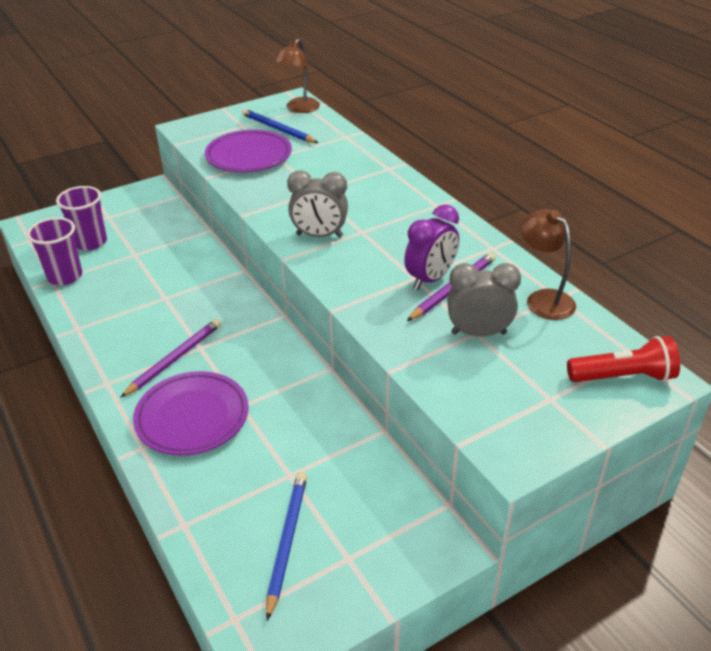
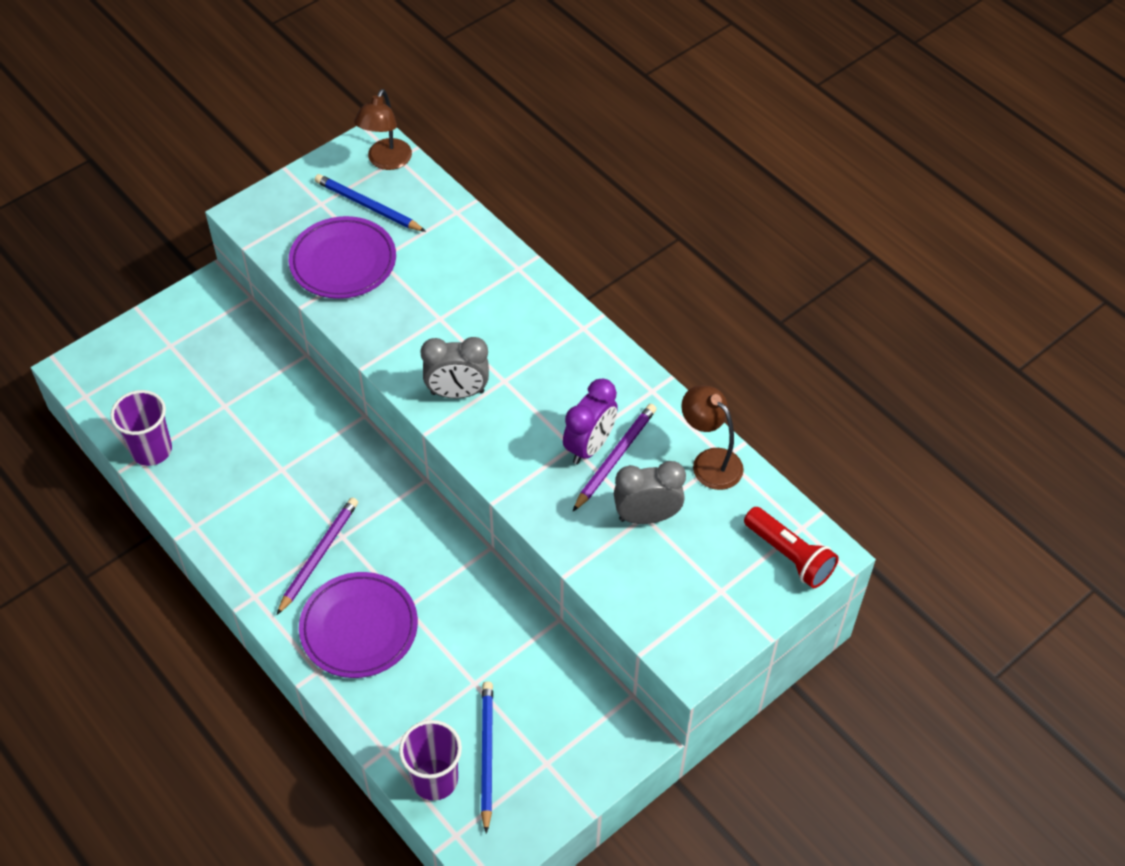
camera: 10 degrees left, 15 degrees up
purple cup [56,186,107,250] -> purple cup moved to [399,720,462,801]
red flashlight [567,336,680,382] -> red flashlight turned 60 degrees clockwise [744,507,839,588]

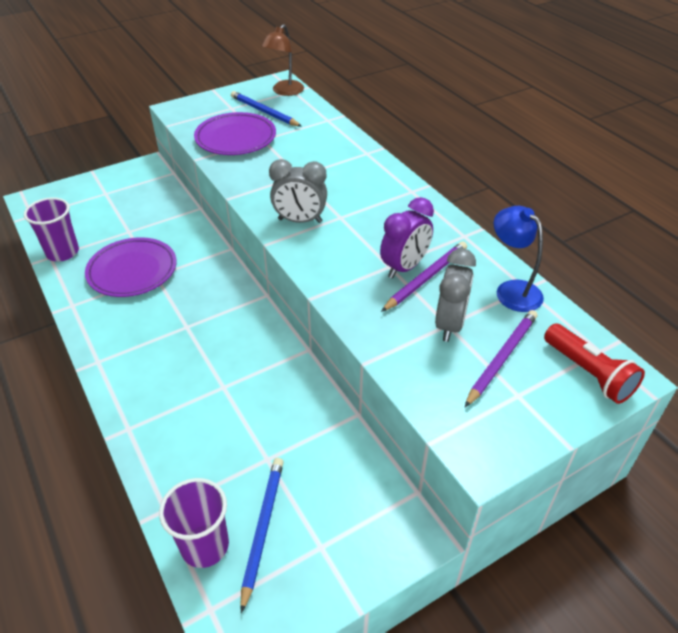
camera: 10 degrees right, 10 degrees down
purple pencil [277,497,358,615] -> purple pencil moved to [465,310,538,407]
purple plate [299,572,418,678] -> purple plate moved to [85,237,177,297]
grey clock [614,461,686,524] -> grey clock turned 105 degrees clockwise [435,249,476,342]
brown lamp [681,385,744,490] -> blue lamp [494,206,544,312]

